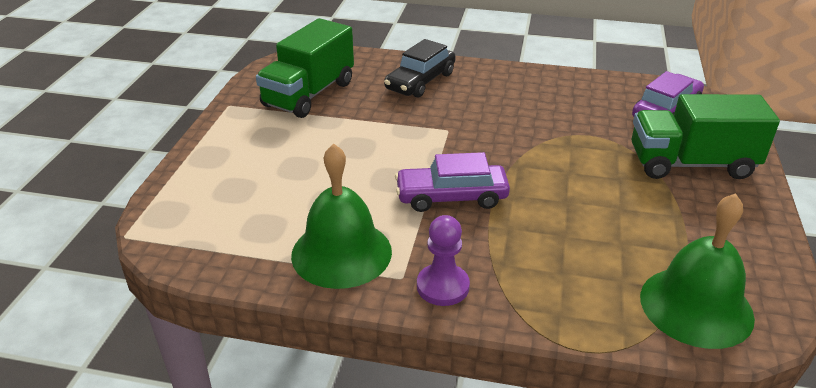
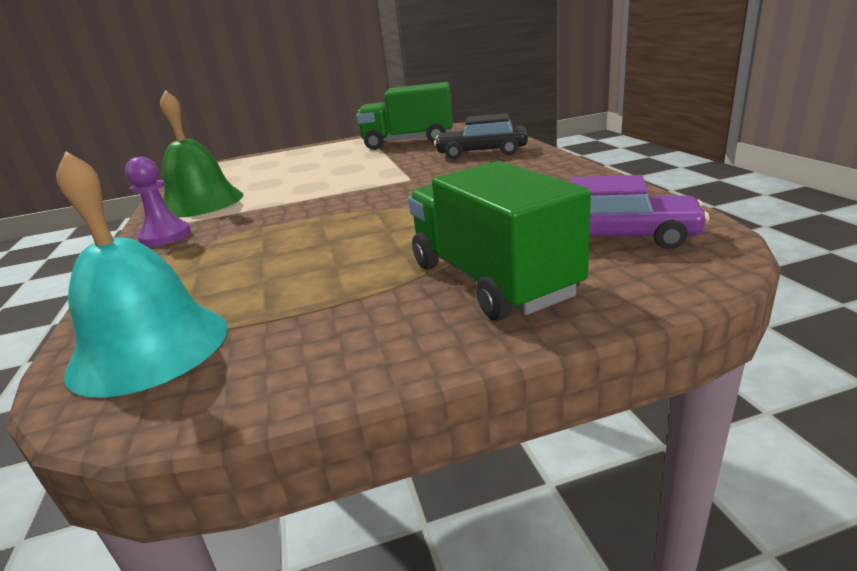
camera: 65 degrees right, 10 degrees down
purple car [395,152,510,212] -> none
green bell [640,193,755,349] -> turquoise bell [56,151,228,398]

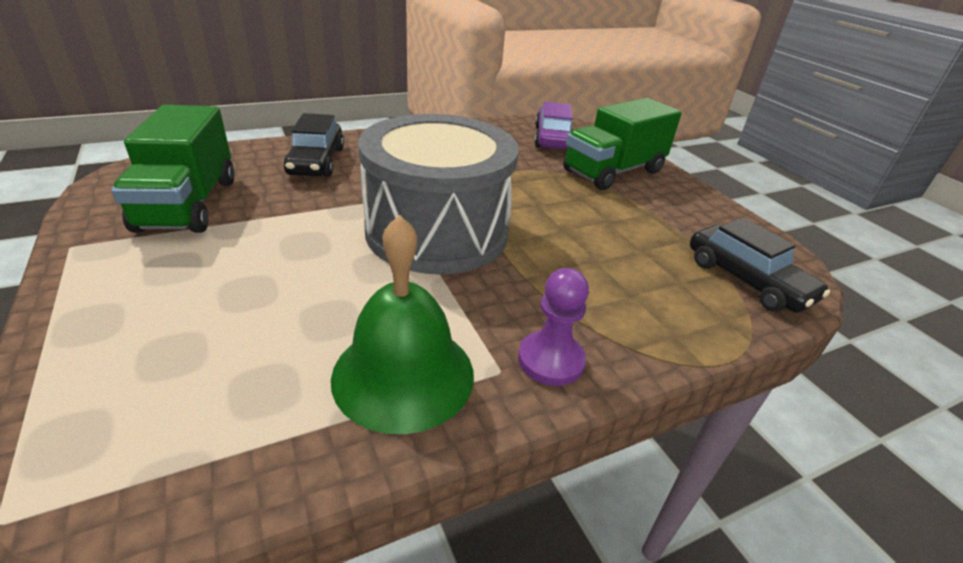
camera: 105 degrees left, 10 degrees up
turquoise bell [56,151,228,398] -> black car [690,218,830,313]
none -> grey drum [358,114,519,274]

